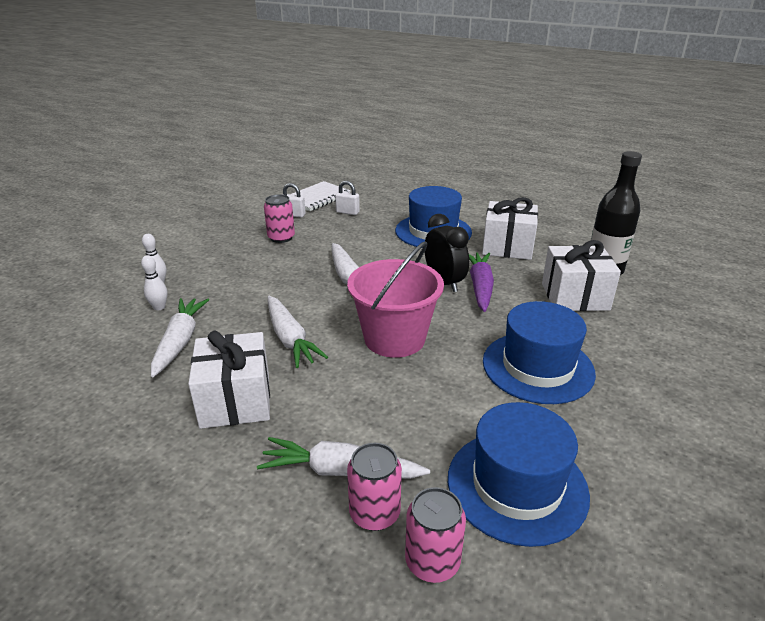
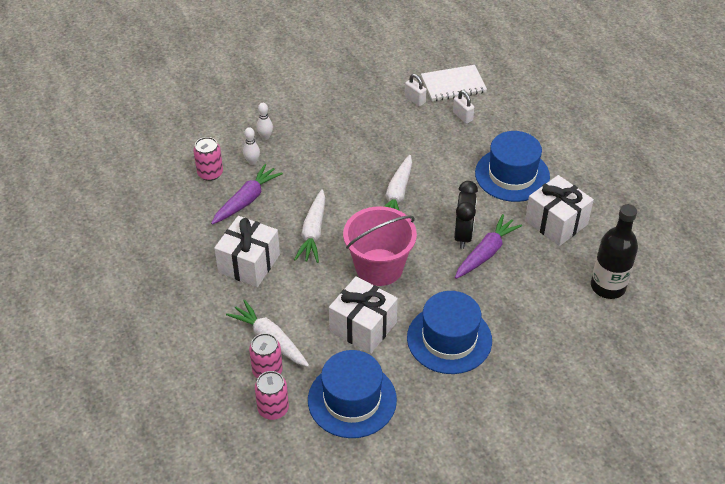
camera: 35 degrees right, 15 degrees up
white carrot [151,298,209,377] -> purple carrot [211,164,283,225]
pink can [264,194,295,243] -> pink can moved to [193,137,223,181]
white gift [542,240,621,311] -> white gift moved to [329,276,398,354]

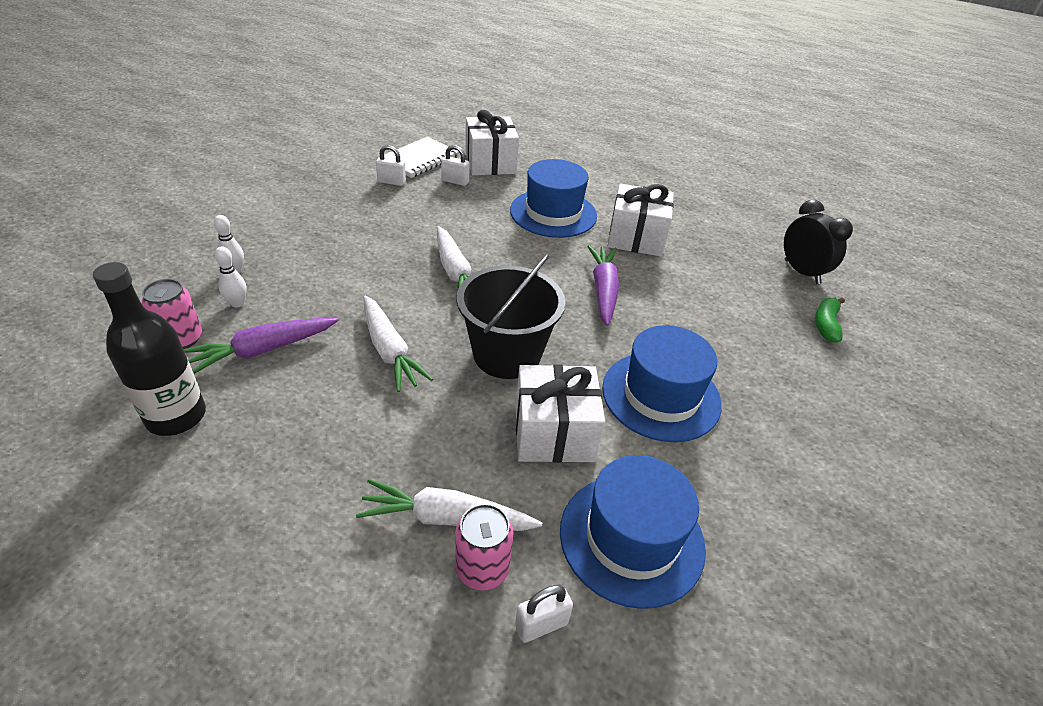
camera: 40 degrees left, 5 degrees down
purple carrot [211,164,283,225] -> purple carrot turned 120 degrees counterclockwise [184,318,338,374]
white gift [214,216,280,287] -> white gift moved to [465,110,519,175]
pink can [255,371,289,420] -> white padlock [515,585,573,643]
pink bucket [343,206,417,286] -> black bucket [457,254,565,379]
black clock [454,181,478,249] -> black clock moved to [784,200,853,284]
black bottle [591,204,638,299] -> black bottle moved to [93,262,206,436]
none -> green banana [815,298,845,342]

